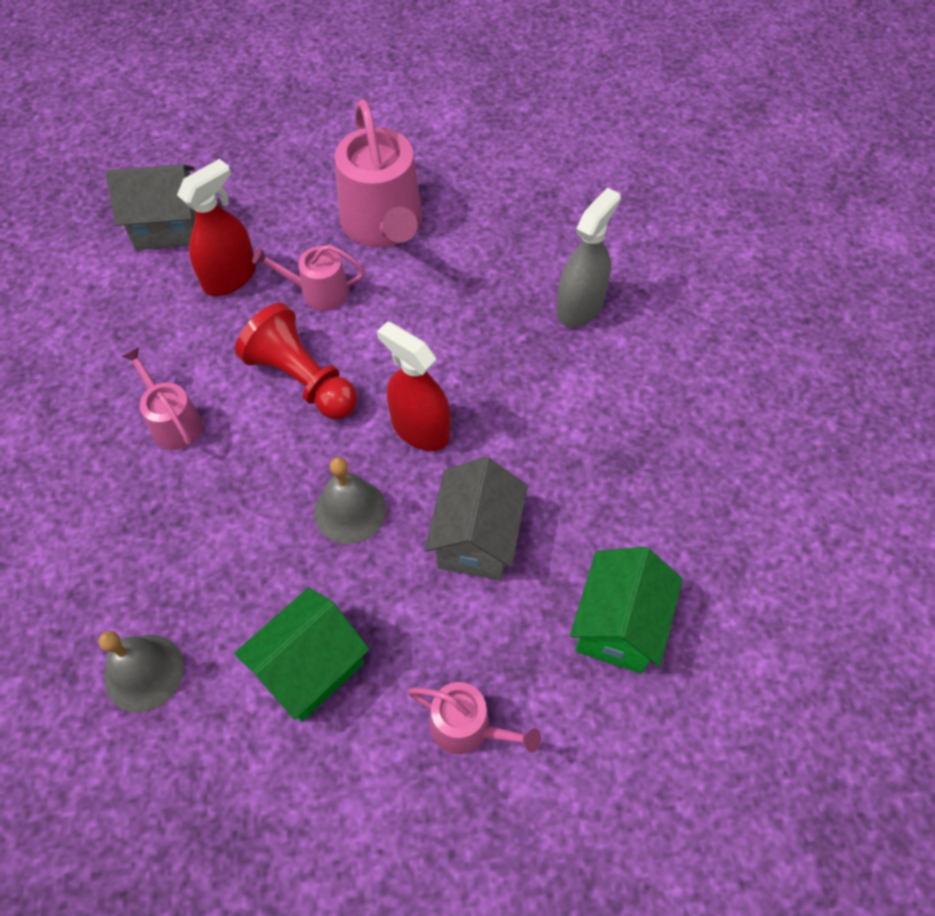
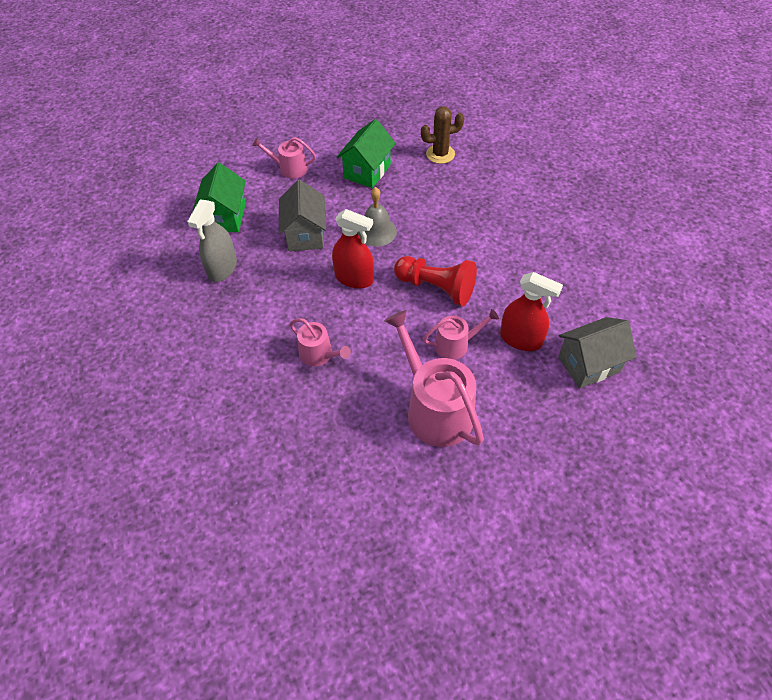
camera: 165 degrees right, 5 degrees down
grey bell [99,631,184,712] -> brown cactus [421,106,464,164]
pink watering can [122,347,203,450] -> pink watering can moved to [290,318,351,366]
red spray bottle [177,159,256,296] -> red spray bottle turned 90 degrees counterclockwise [500,272,563,351]
grey spray bottle [556,187,621,327] -> grey spray bottle moved to [187,200,237,282]

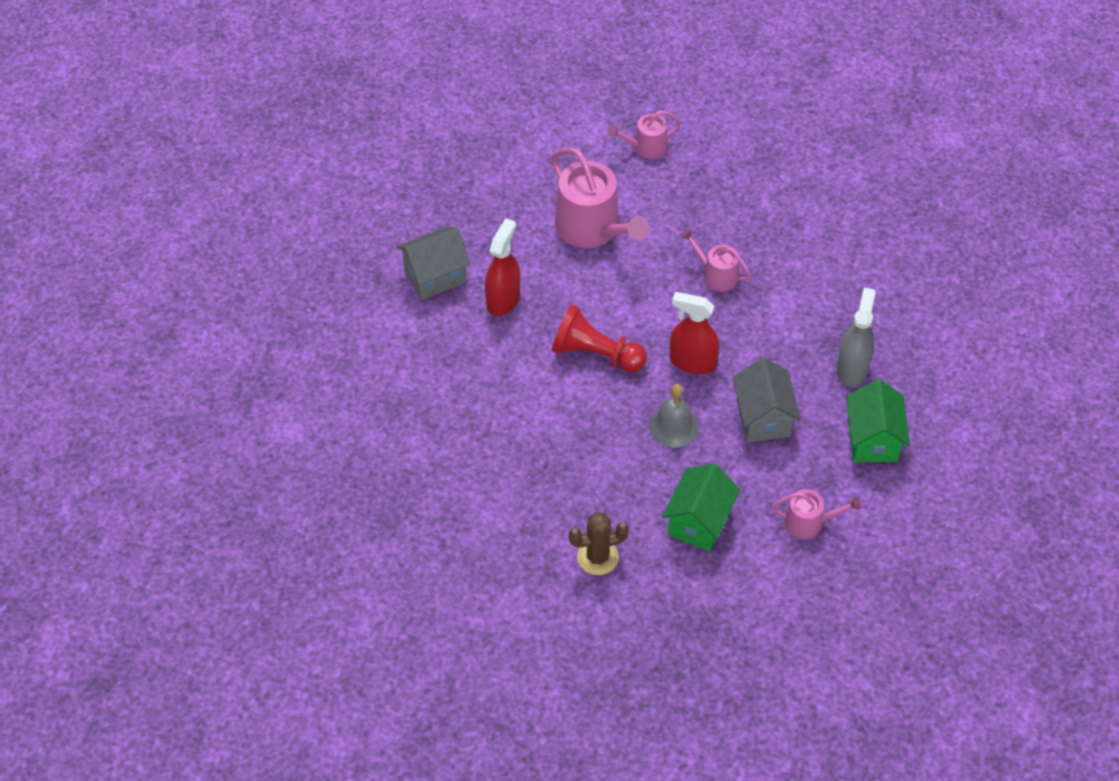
camera: 175 degrees right, 0 degrees up
pink watering can [423,309,499,360] -> pink watering can moved to [608,110,681,159]
red spray bottle [500,272,563,351] -> red spray bottle turned 90 degrees clockwise [485,218,520,316]

